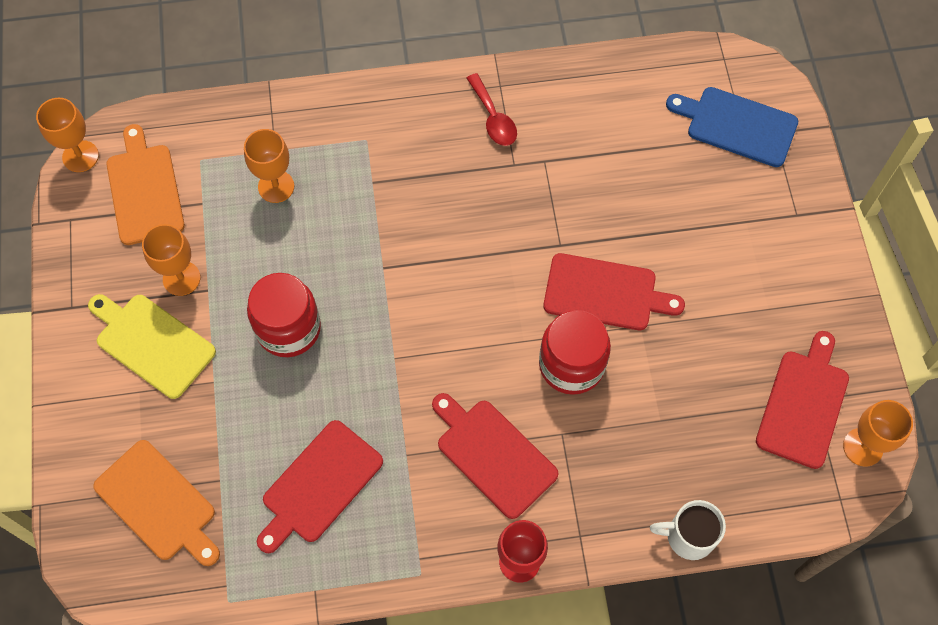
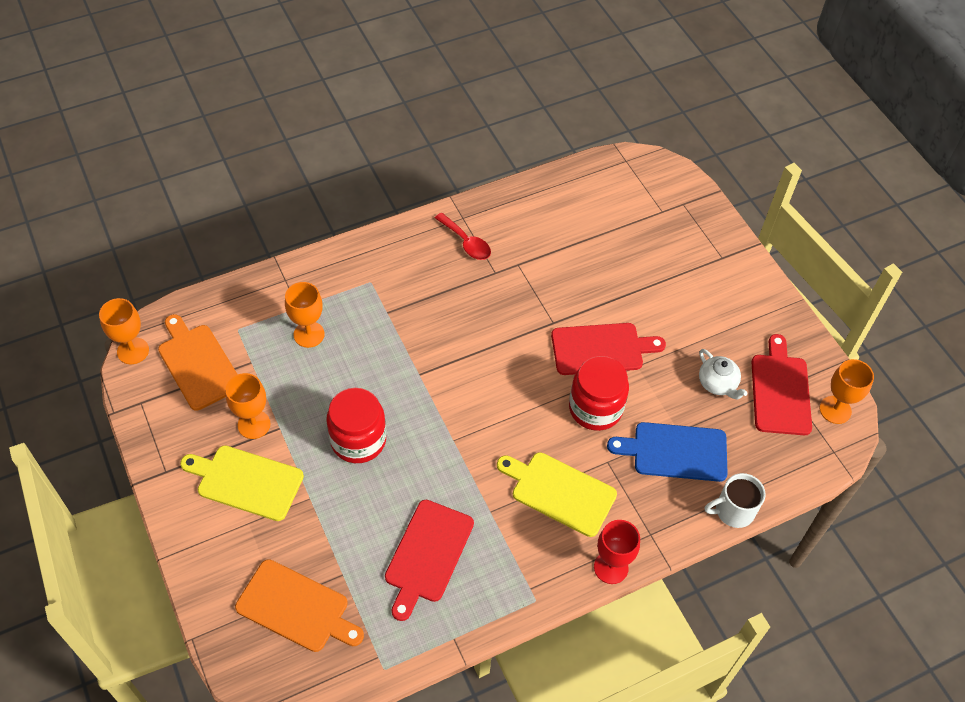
camera: 20 degrees left, 10 degrees down
red cutting board [432,393,559,519] -> yellow cutting board [497,452,617,537]
blue cutting board [666,87,798,167] -> blue cutting board moved to [607,422,728,482]
none -> white teapot [699,349,748,400]

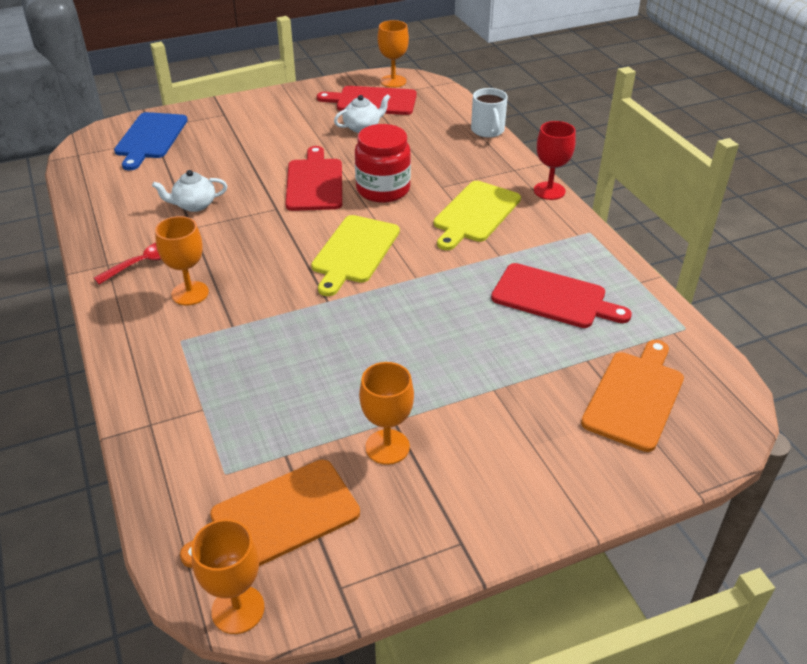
camera: 85 degrees left, 15 degrees down
yellow cutting board [180,445,304,521] -> yellow cutting board moved to [311,215,400,296]
orange goblet [285,282,325,348] -> orange goblet moved to [155,216,209,305]
red jar [326,388,386,463] -> none
blue cutting board [607,422,728,482] -> blue cutting board moved to [114,112,188,170]
none -> white teapot [152,170,227,212]

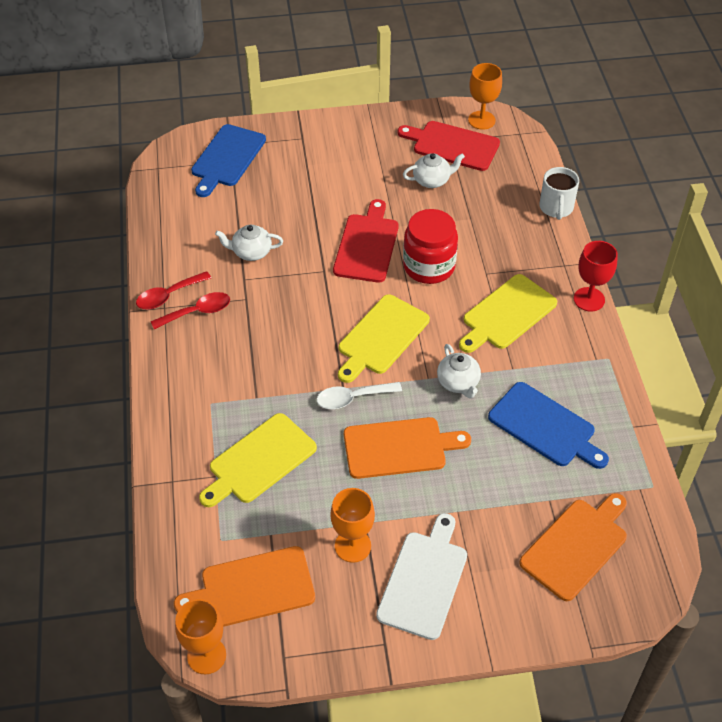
camera: 15 degrees right, 10 degrees up
orange goblet [155,216,209,305] -> none
red cutting board [491,263,632,328] -> blue cutting board [488,382,609,469]
none -> red spoon [136,271,211,309]
none -> yellow cutting board [199,413,317,507]
none -> white spoon [317,382,402,409]
none -> orange cutting board [344,417,471,479]
none -> white cutting board [376,513,467,640]
none -> white teapot [437,344,481,398]

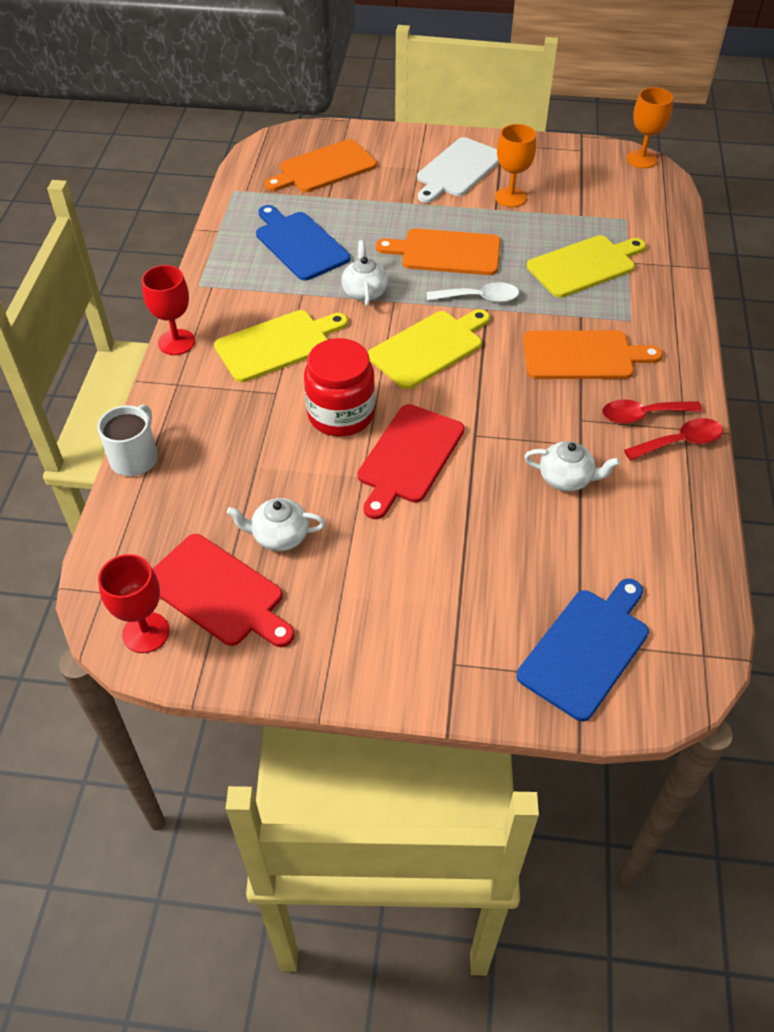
camera: 165 degrees left, 0 degrees up
orange cutting board [174,546,315,627] -> orange cutting board moved to [523,330,663,379]
orange goblet [468,63,502,130] -> red goblet [98,554,170,653]

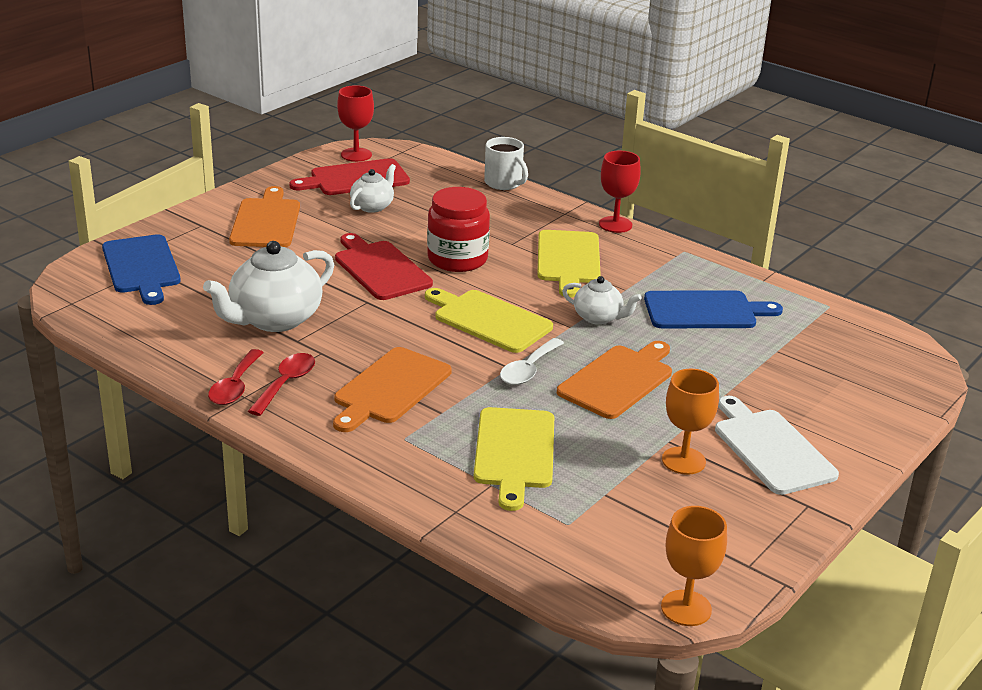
camera: 120 degrees right, 20 degrees down
orange cutting board [265,139,377,192] -> orange cutting board moved to [229,186,300,247]
yellow cutting board [368,309,490,389] -> yellow cutting board turned 135 degrees clockwise [425,288,553,353]
white teapot [524,441,620,492] -> white teapot [203,241,334,332], size x1.82

